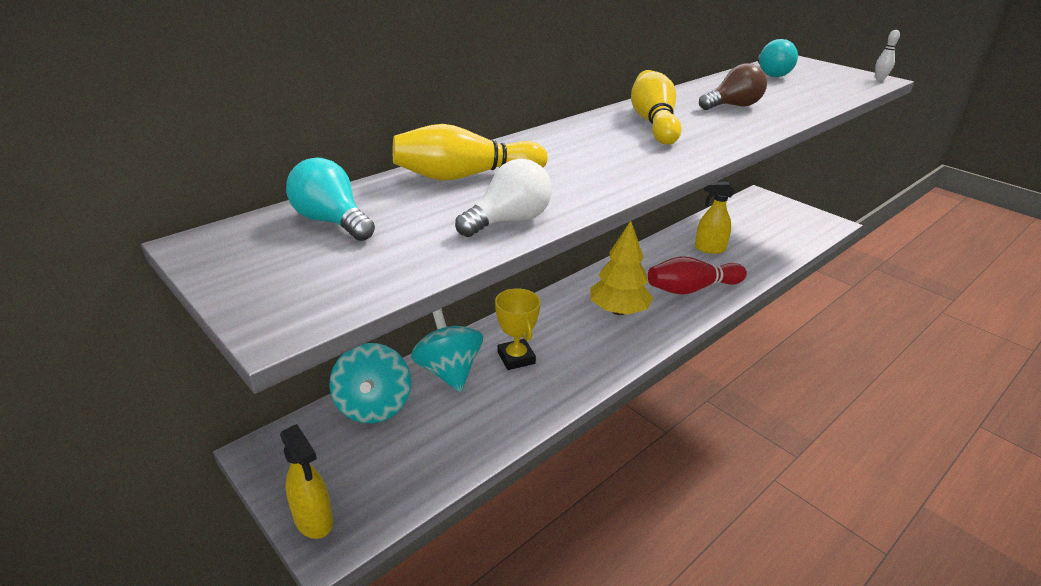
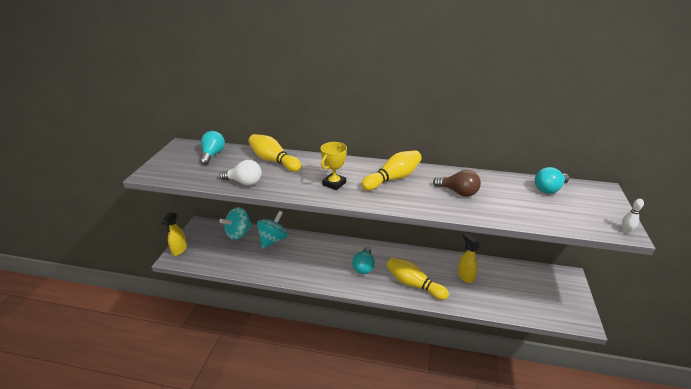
camera: 55 degrees right, 0 degrees up
yellow trophy [495,289,541,370] -> yellow trophy moved to [321,142,347,190]
yellow tree [591,221,653,315] -> turquoise light bulb [352,247,375,274]
red bowling pin [648,256,747,295] -> yellow bowling pin [387,257,449,300]

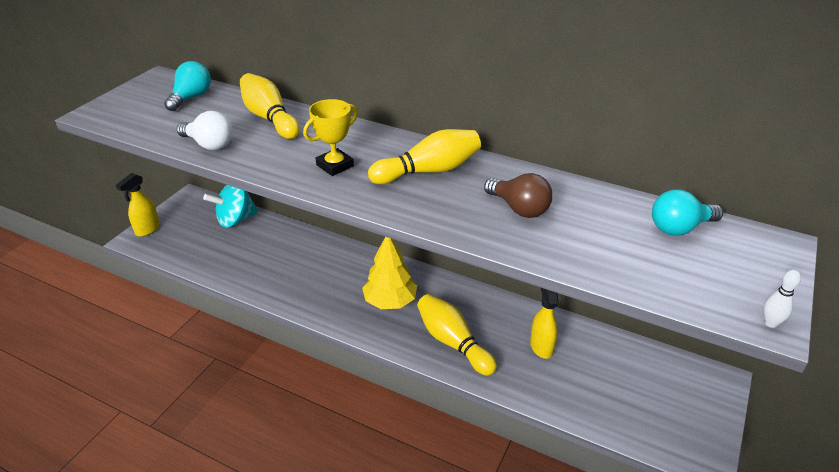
camera: 15 degrees right, 5 degrees up
turquoise spinning top [257,211,288,249] -> none
turquoise light bulb [352,247,375,274] -> yellow tree [362,237,417,309]

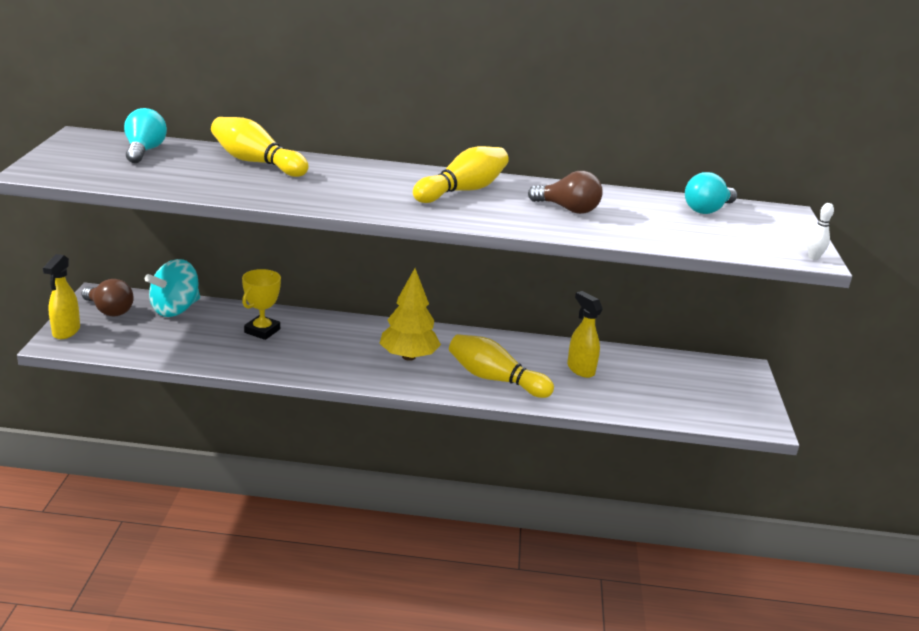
camera: 25 degrees left, 10 degrees down
white light bulb [177,111,233,150] -> none
yellow trophy [303,99,358,176] -> yellow trophy moved to [242,269,281,340]
none -> brown light bulb [81,279,134,316]

